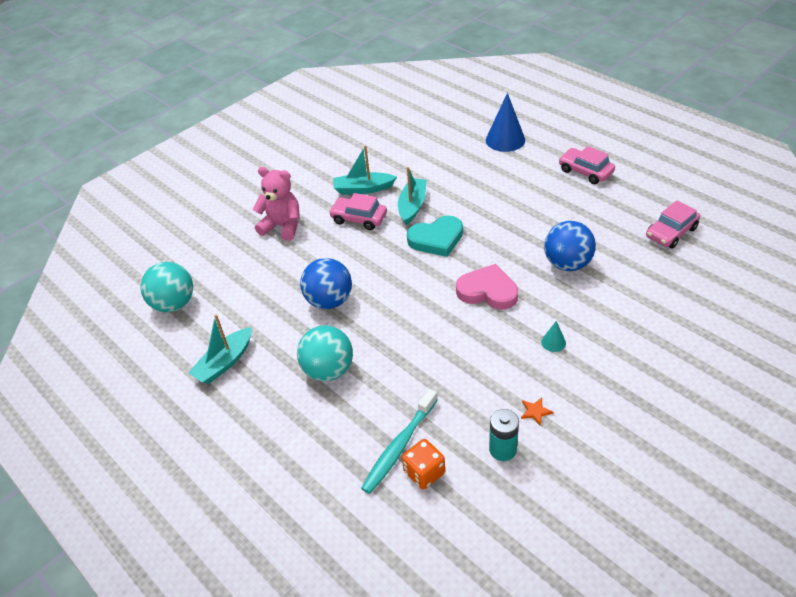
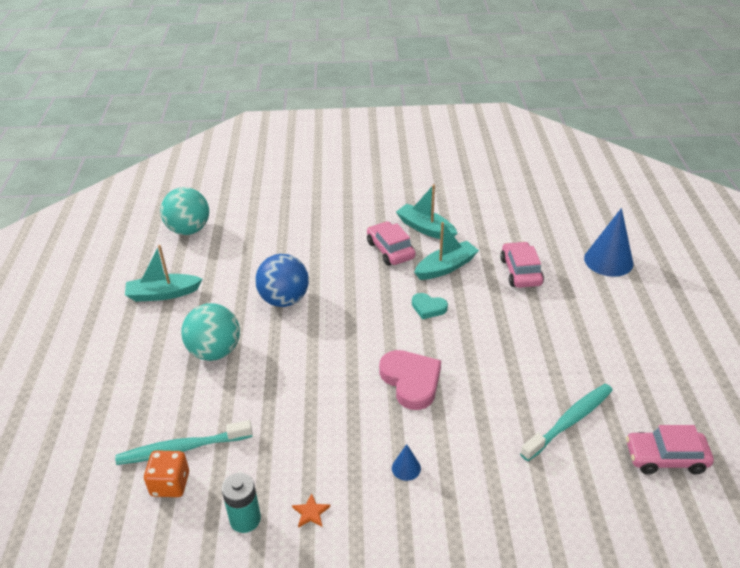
camera: 40 degrees right, 5 degrees down
pink teddy bear [253,167,299,241] -> none
turquoise heart [407,216,463,257] -> turquoise heart [412,293,448,319], size x0.56
turquoise cone [541,321,566,352] -> blue cone [392,444,421,481]
blue ball [544,221,596,271] -> none
pink car [559,146,615,184] -> pink car moved to [500,241,544,288]
none -> turquoise toothbrush [520,384,613,461]

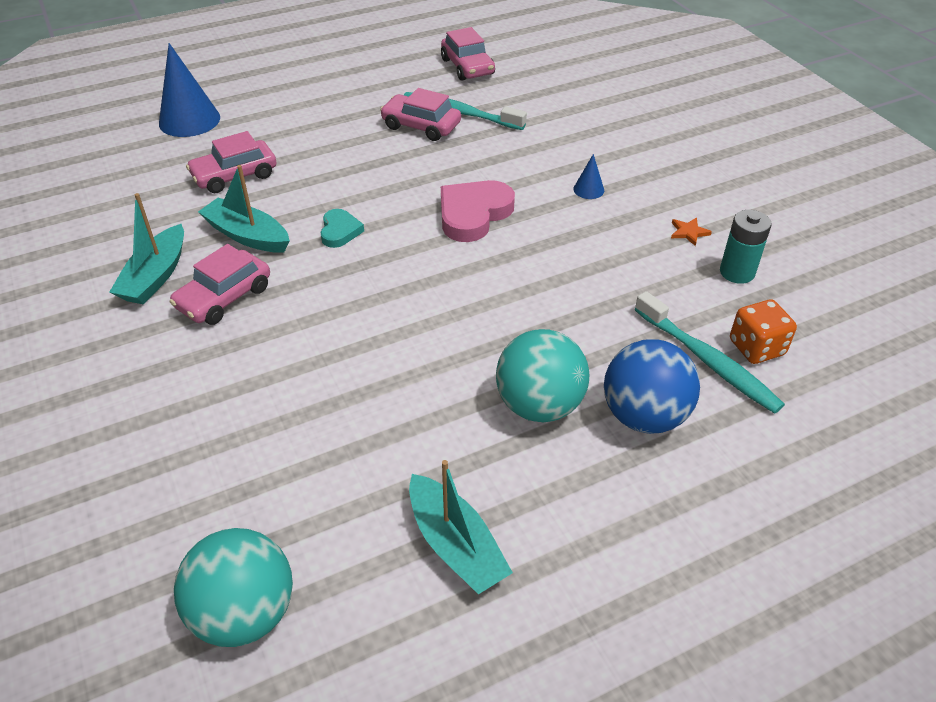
camera: 115 degrees left, 5 degrees up
blue ball [255,254,309,307] -> blue ball moved to [604,339,700,434]
none -> pink car [380,88,461,141]

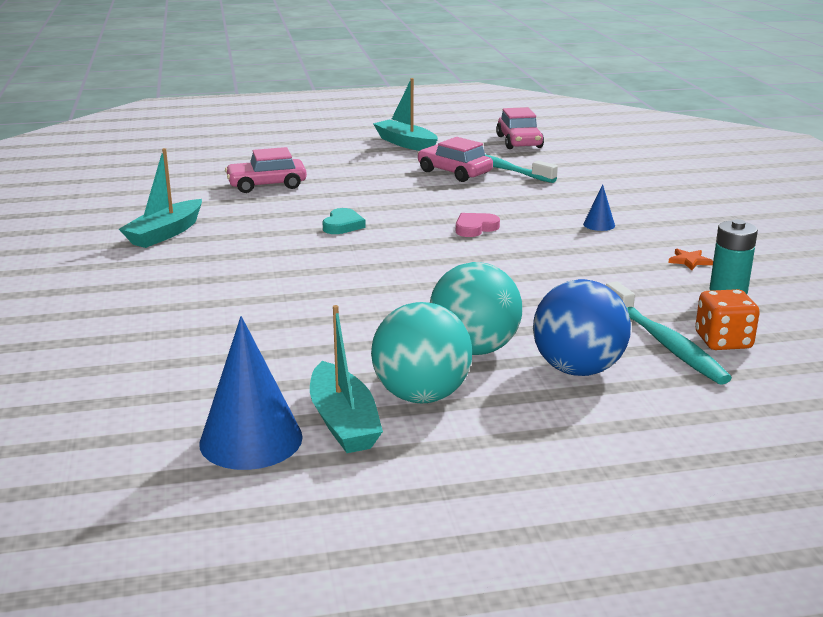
camera: 15 degrees right, 20 degrees down
blue cone [159,43,220,137] -> blue cone moved to [199,316,303,470]
pink car [170,244,270,325] -> none
turquoise ball [174,528,293,647] -> turquoise ball moved to [371,302,472,403]
turquoise boat [198,165,290,253] -> turquoise boat moved to [373,78,438,151]
pink heart [441,180,515,242] -> pink heart [456,213,500,237], size x0.56

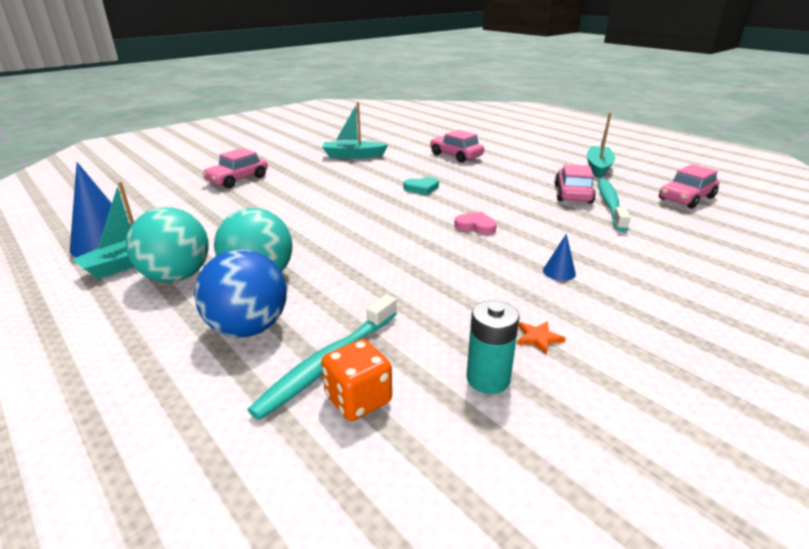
camera: 60 degrees right, 5 degrees up
none -> pink car [202,148,268,188]

